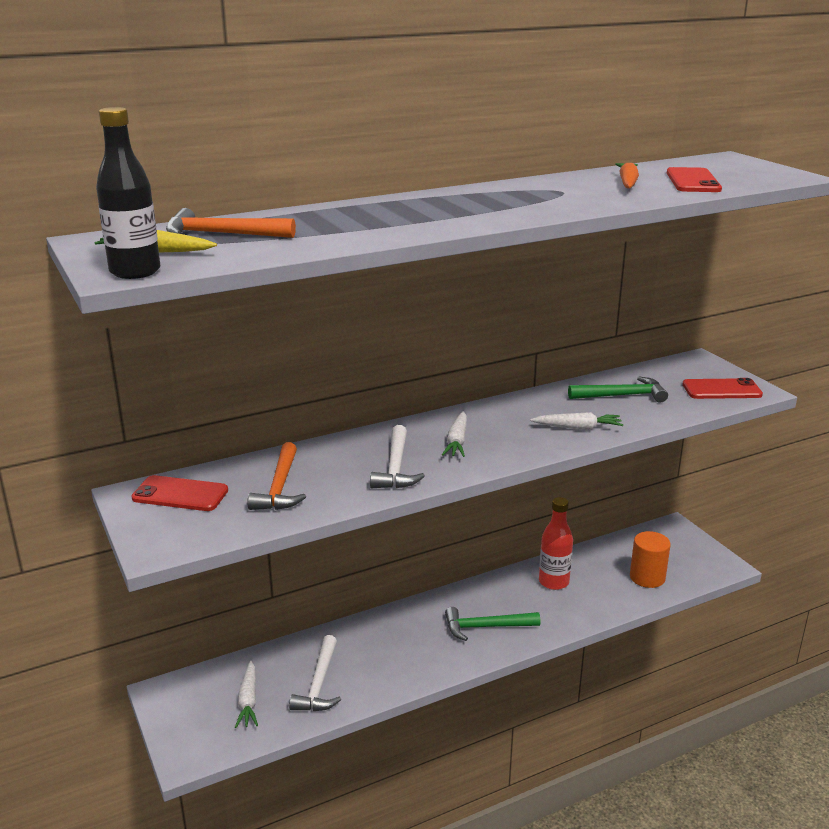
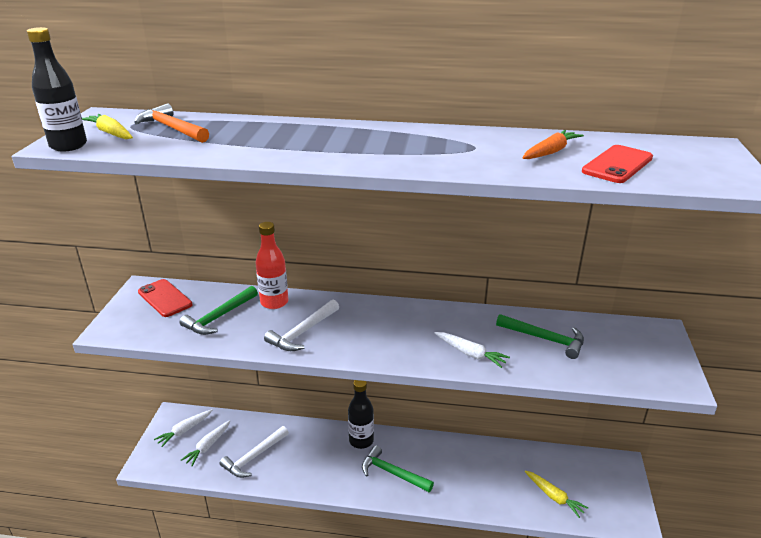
camera: 35 degrees right, 5 degrees up
orange hammer [248,442,306,510] -> green hammer [180,286,258,335]
white carrot [442,411,467,457] -> white carrot moved to [154,409,212,447]
red bottle [539,497,573,590] -> red bottle moved to [256,222,288,309]
orange cylinder [630,531,671,588] -> yellow carrot [525,470,588,518]
red phone [683,378,763,399] -> none
none -> black bottle [348,380,374,449]

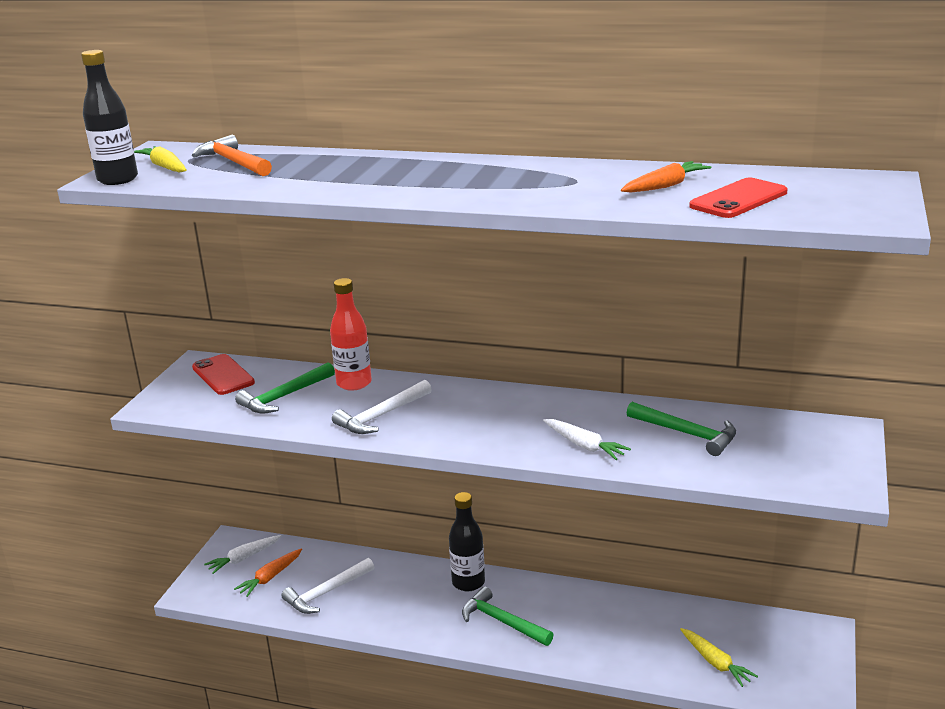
camera: 10 degrees right, 5 degrees down
white carrot [181,420,230,466] -> orange carrot [234,549,302,597]

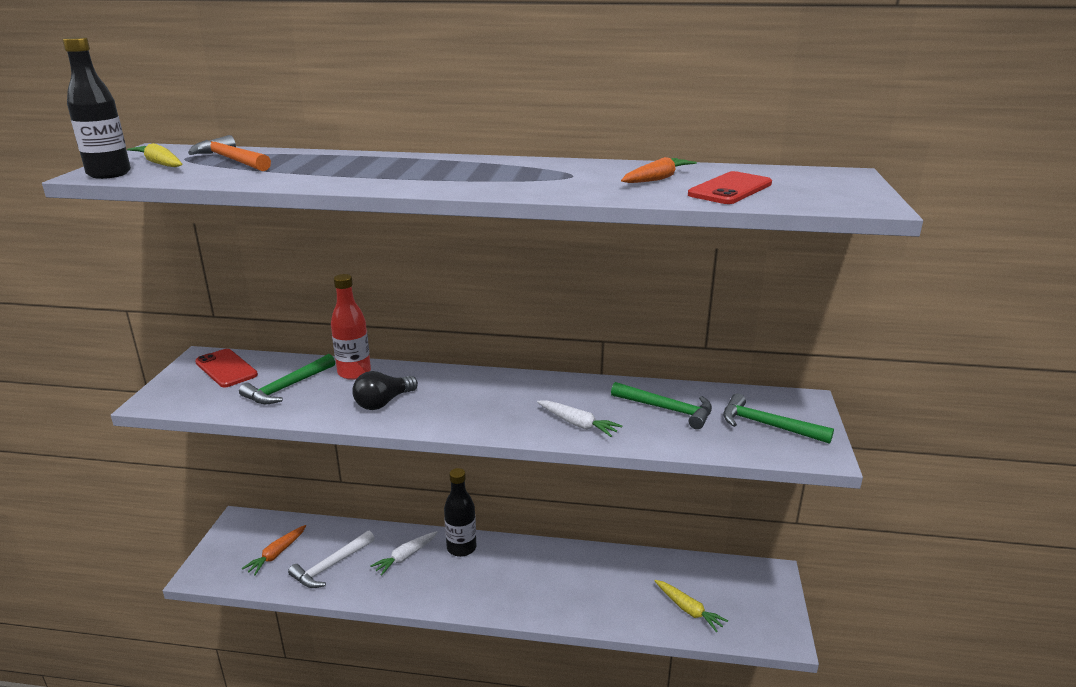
camera: 10 degrees left, 0 degrees up
white carrot [204,535,281,574] -> white carrot moved to [370,531,438,576]
white hammer [332,380,432,434] -> black light bulb [352,371,418,410]
green hammer [462,586,554,646] -> green hammer moved to [723,393,834,444]

